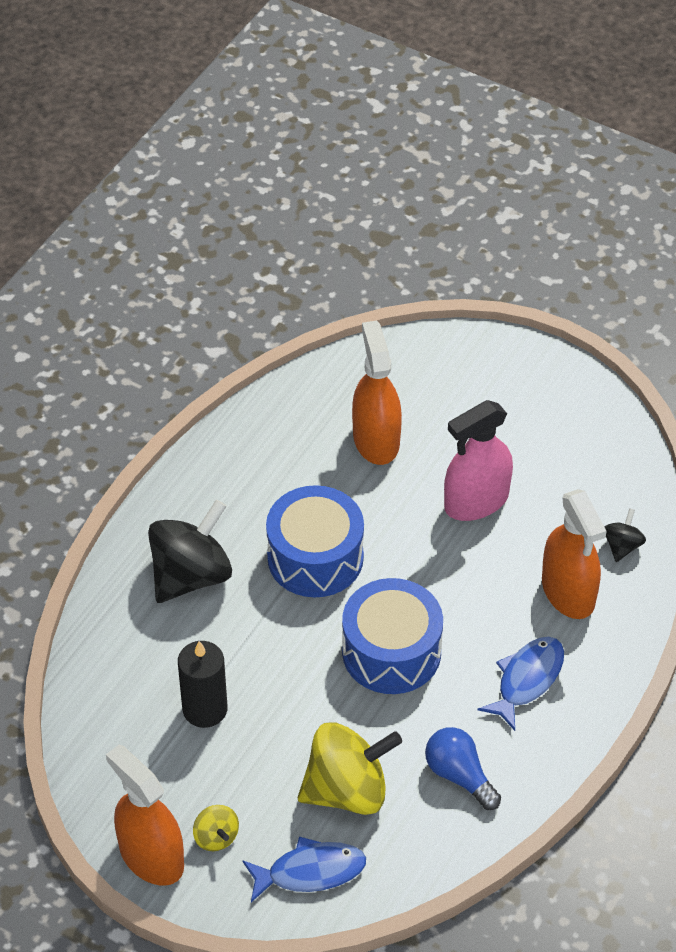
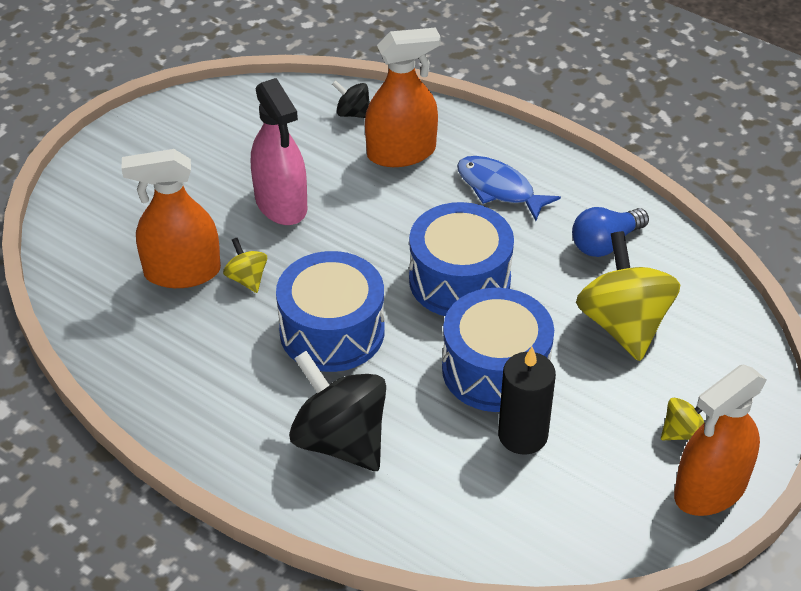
camera: 85 degrees left, 5 degrees down
blue fish [242,836,366,902] -> none
none -> yellow spinning top [223,238,267,293]
none -> blue drum [442,288,554,412]

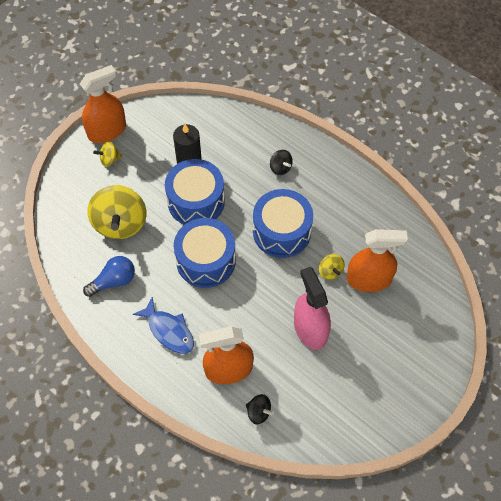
camera: 175 degrees left, 15 degrees up
black spinning top [289,351,386,471] -> black spinning top [270,150,293,175], size x0.47

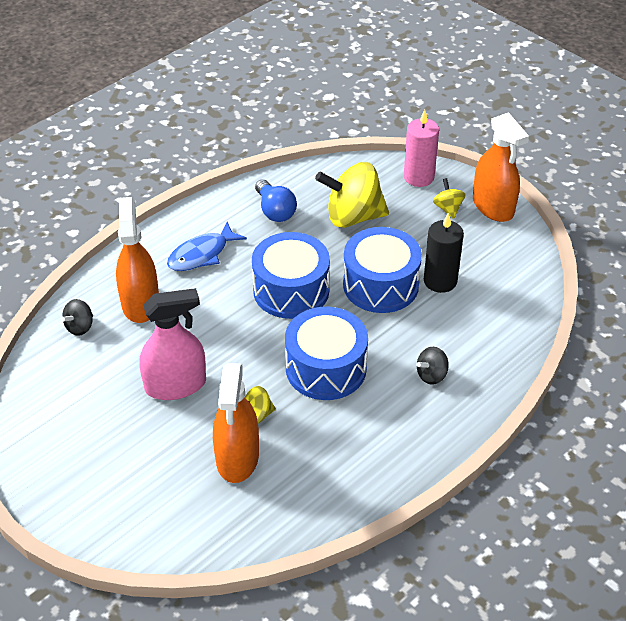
camera: 95 degrees right, 15 degrees down
none -> pink candle [404,110,439,187]

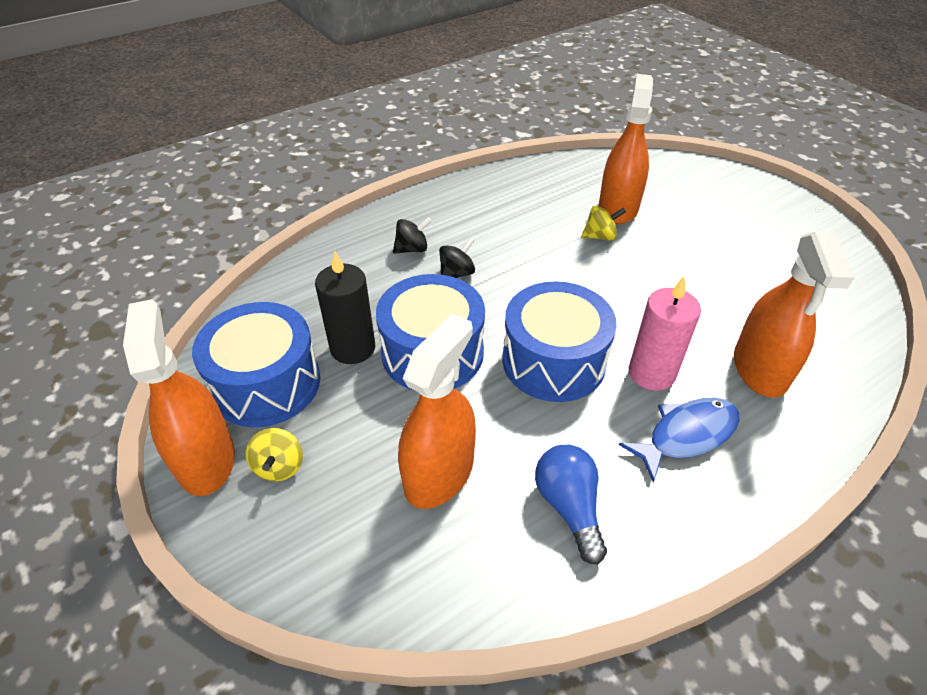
camera: 170 degrees left, 0 degrees up
black spinning top [61,299,93,336] -> black spinning top moved to [439,238,475,278]
pink spray bottle [139,288,206,400] -> none
blue drum [285,307,368,400] -> blue drum moved to [192,302,320,427]
yellow spinning top [315,162,389,228] -> orange spray bottle [398,313,476,509]
pink candle [404,110,439,187] -> pink candle moved to [629,276,701,391]

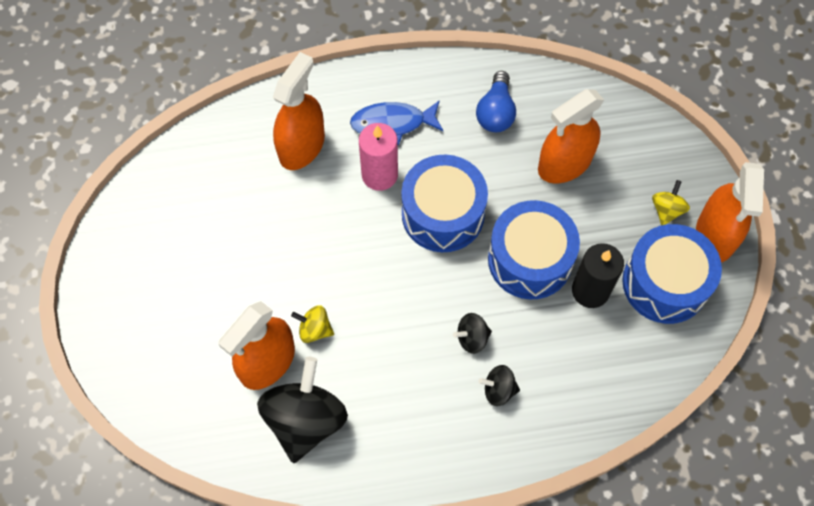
camera: 155 degrees left, 20 degrees up
none -> black spinning top [257,357,348,463]

